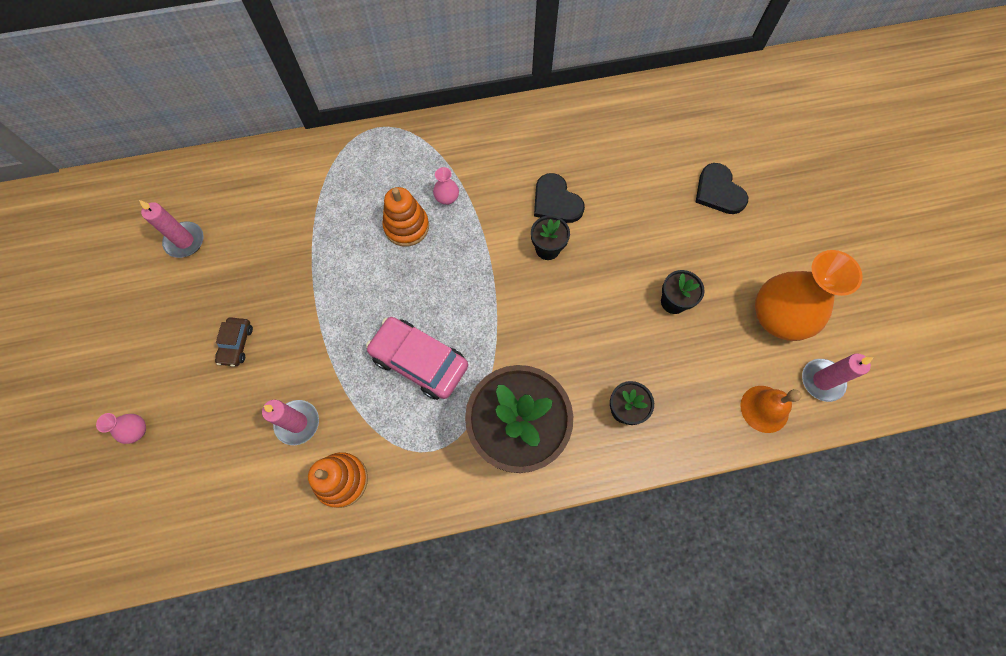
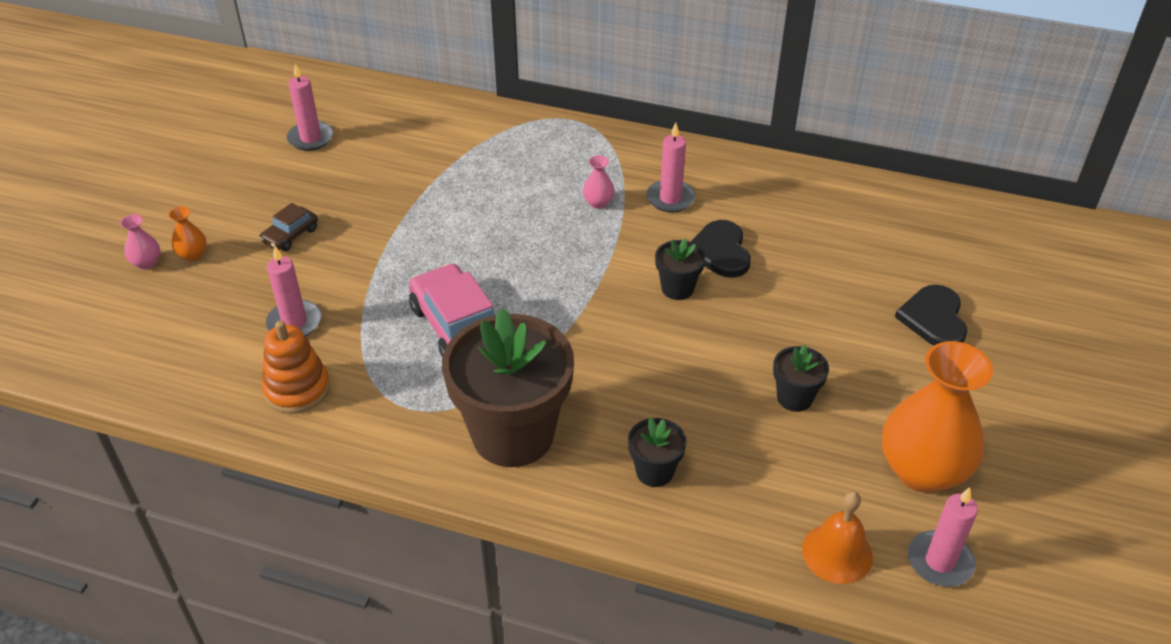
camera: 30 degrees right, 25 degrees down
orange stacking toy [382,187,429,246] -> none
none -> orange vase [168,206,207,261]
none -> pink candle [646,123,696,212]

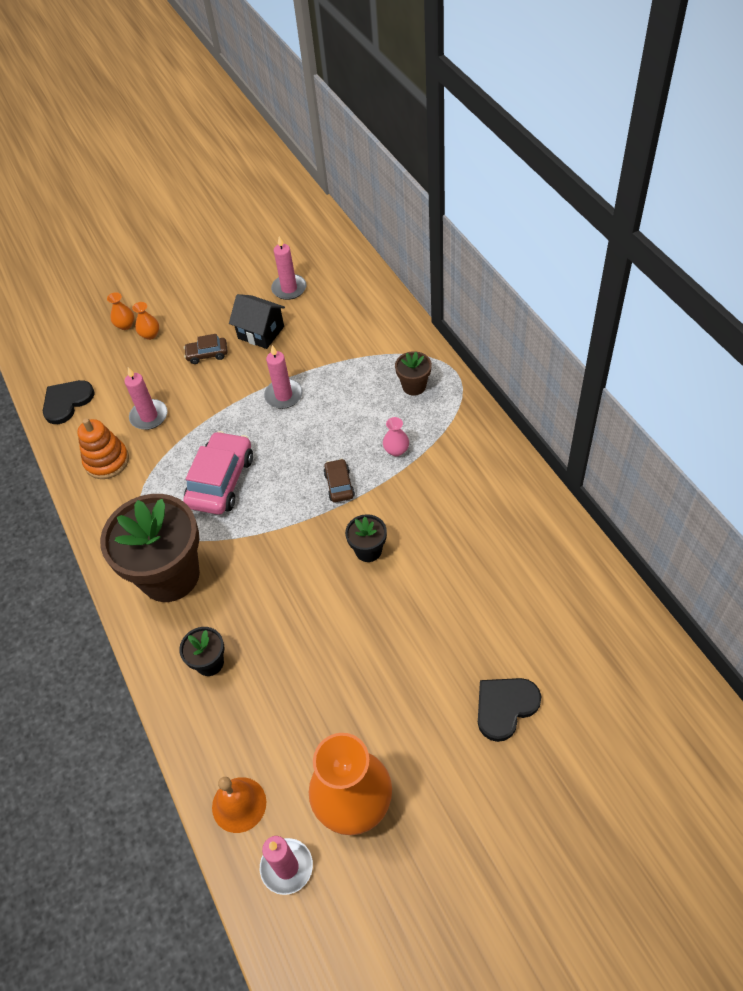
camera: 50 degrees right, 10 degrees up
pink vase [120,214,160,269] -> orange vase [107,292,134,330]
pink candle [646,123,696,212] -> pink candle moved to [264,345,303,409]
black heart [691,220,751,278] -> black heart moved to [43,380,95,424]
black flower pot [773,345,829,412] -> none
none -> black house [229,294,285,349]
none -> brown car [323,459,355,502]
none -> brown flower pot [395,351,432,396]

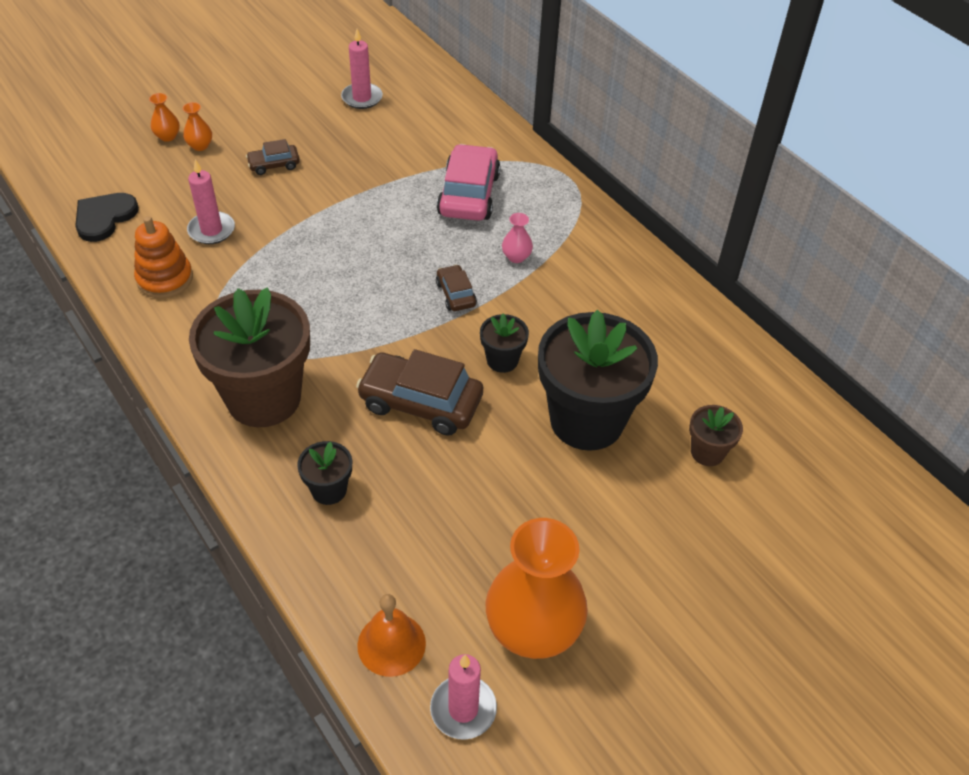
camera: 15 degrees left, 5 degrees down
pink car [183,431,253,515] -> pink car moved to [437,144,501,221]
black house [229,294,285,349] -> none
pink candle [264,345,303,409] -> none
brown flower pot [395,351,432,396] -> brown flower pot moved to [689,405,743,466]
black heart [478,678,541,742] -> none
none -> brown car [356,349,483,436]
none -> black flower pot [538,310,658,451]

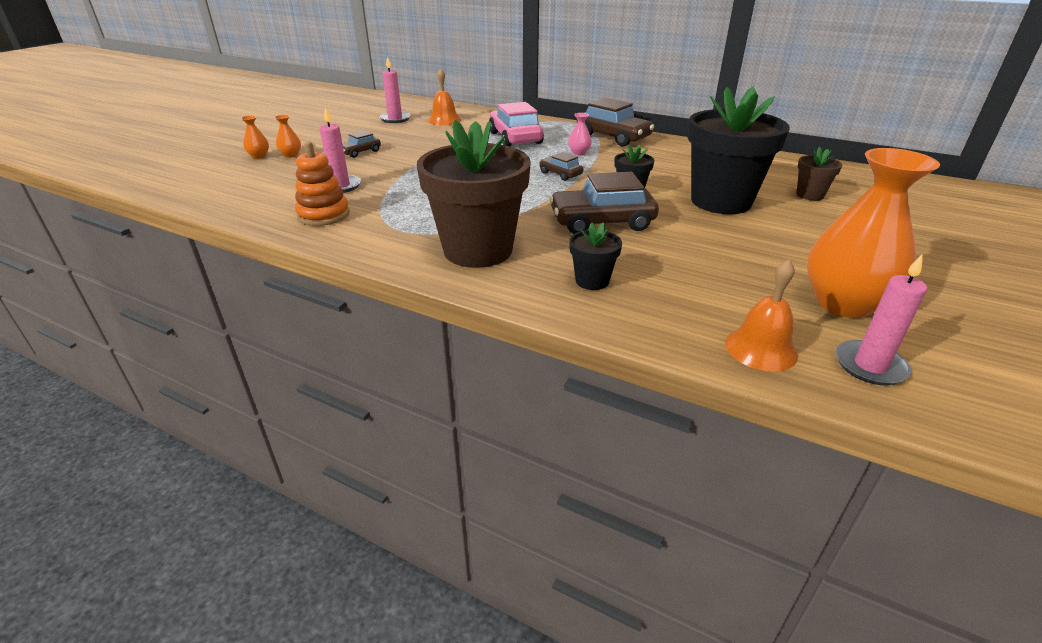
camera: 25 degrees left, 15 degrees down
black heart [75,193,139,242] -> none
none -> orange bell [428,68,461,125]
none -> brown car [577,98,654,147]

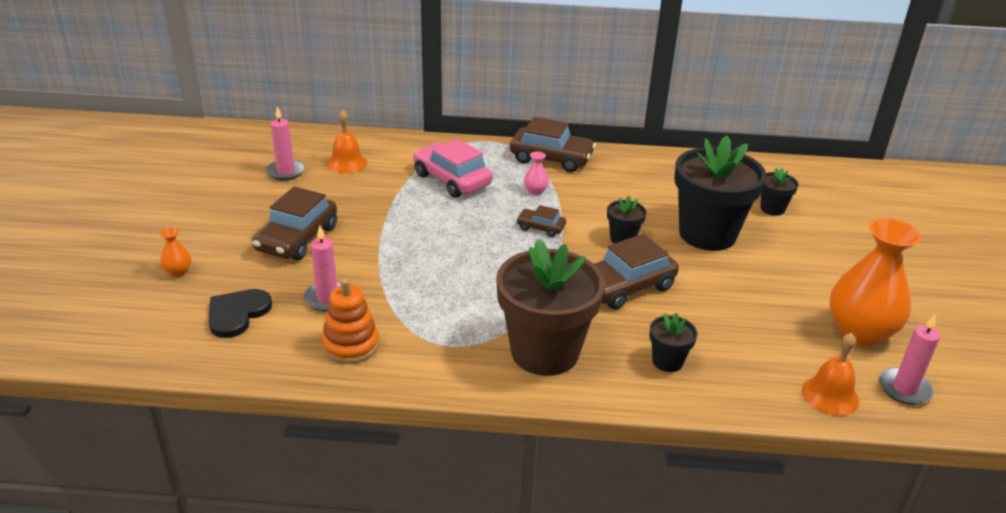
camera: 25 degrees left, 0 degrees up
orange vase [274,114,301,158] -> none
brown car [342,130,381,158] -> brown car [252,186,337,260], size x1.93
brown flower pot [796,147,842,201] -> black flower pot [760,168,799,216]
none -> black heart [209,289,272,338]

